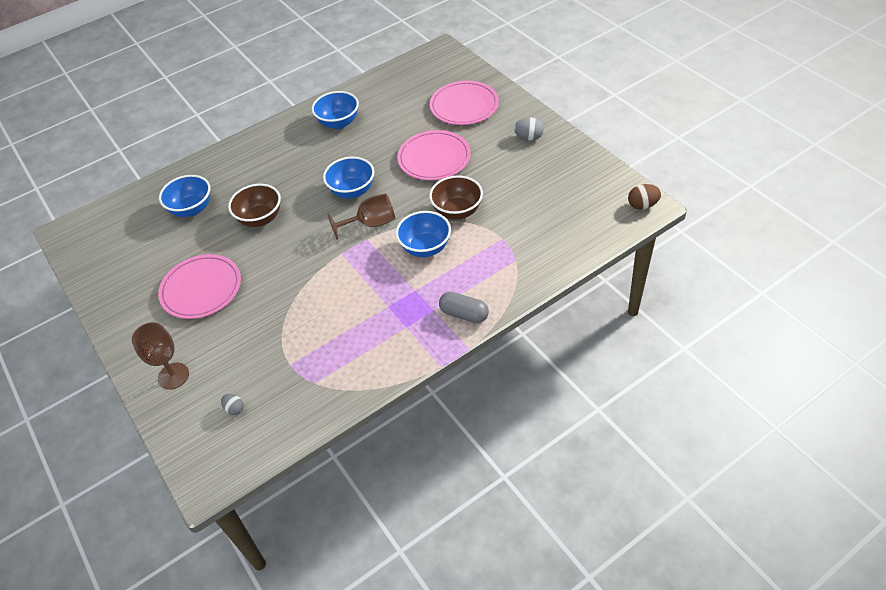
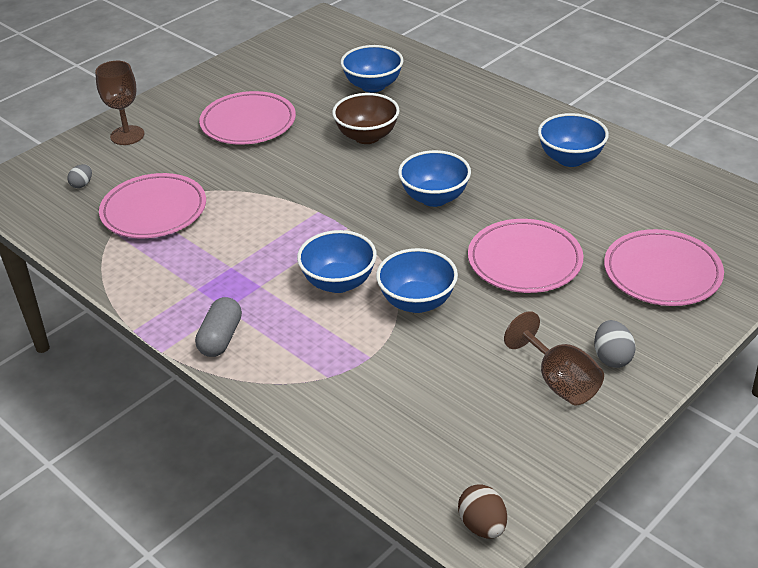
camera: 75 degrees right, 10 degrees down
brown goblet [327,193,395,240] -> brown goblet moved to [504,311,604,406]
brown bowl [429,175,483,220] -> blue bowl [376,248,458,313]
none -> pink plate [99,173,206,238]

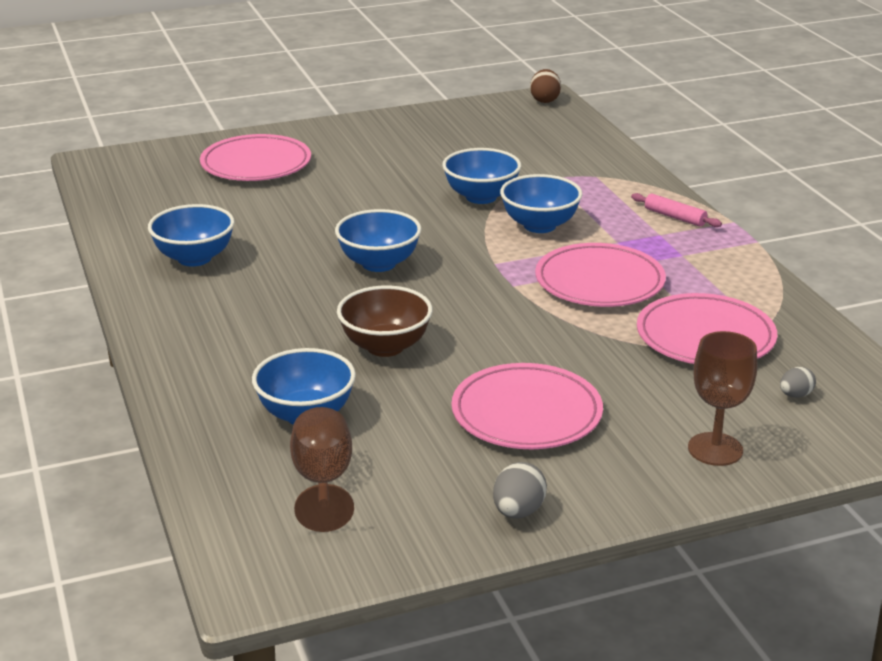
camera: 155 degrees left, 10 degrees down
grey capsule [195,297,242,357] -> pink rolling pin [631,193,722,227]
pink plate [468,219,583,293] -> pink plate moved to [535,243,666,307]
brown goblet [504,311,604,406] -> brown goblet moved to [290,407,354,532]
grey egg [594,320,636,368] -> grey egg moved to [493,462,547,519]

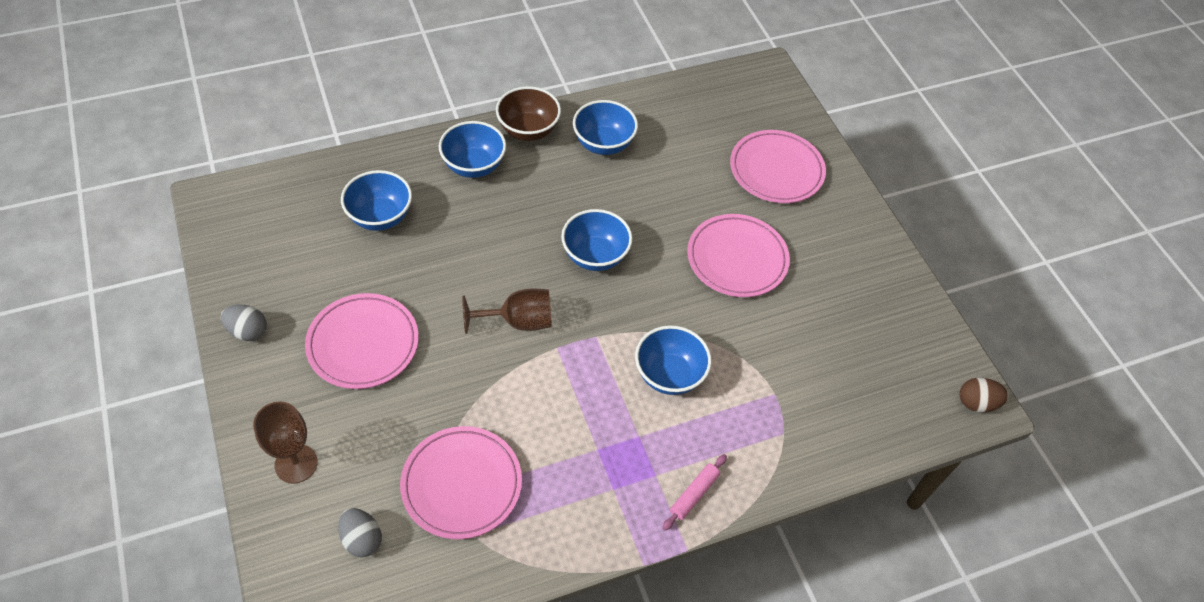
camera: 85 degrees right, 25 degrees up
brown goblet [290,407,354,532] -> brown goblet moved to [462,288,552,334]
brown bowl [337,286,432,357] -> brown bowl moved to [496,86,561,141]
blue bowl [442,148,521,204] -> blue bowl moved to [439,121,506,178]
pink plate [535,243,666,307] -> pink plate moved to [687,214,790,297]
grey egg [780,367,816,398] -> grey egg [338,508,382,557], size x1.51

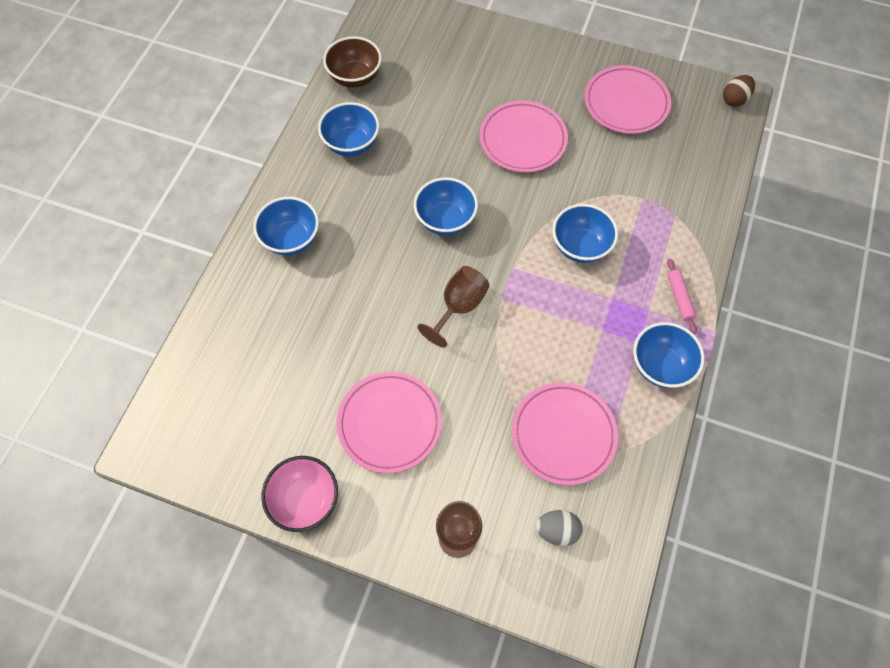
camera: 45 degrees left, 10 degrees up
grey egg [221,305,267,341] -> pink bowl [261,456,338,532]
blue bowl [341,170,412,231] -> blue bowl moved to [633,322,705,388]
brown bowl [496,86,561,141] -> brown bowl moved to [323,36,382,88]
pink plate [730,130,826,203] -> pink plate moved to [584,65,671,134]

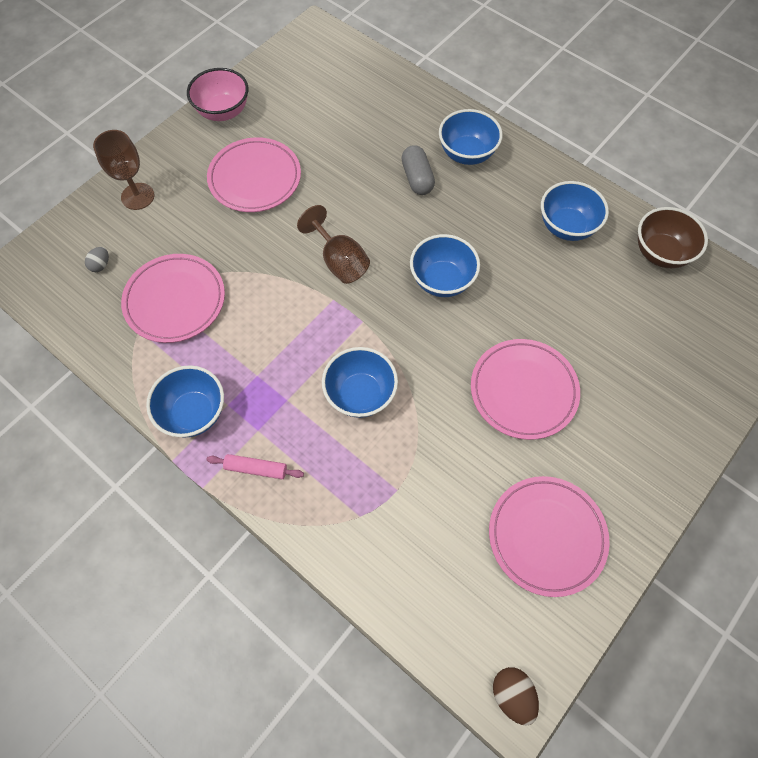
camera: 110 degrees right, 0 degrees up
grey egg [536,510,583,546] -> grey egg [85,247,109,272], size x0.66
none -> grey capsule [401,145,435,195]

